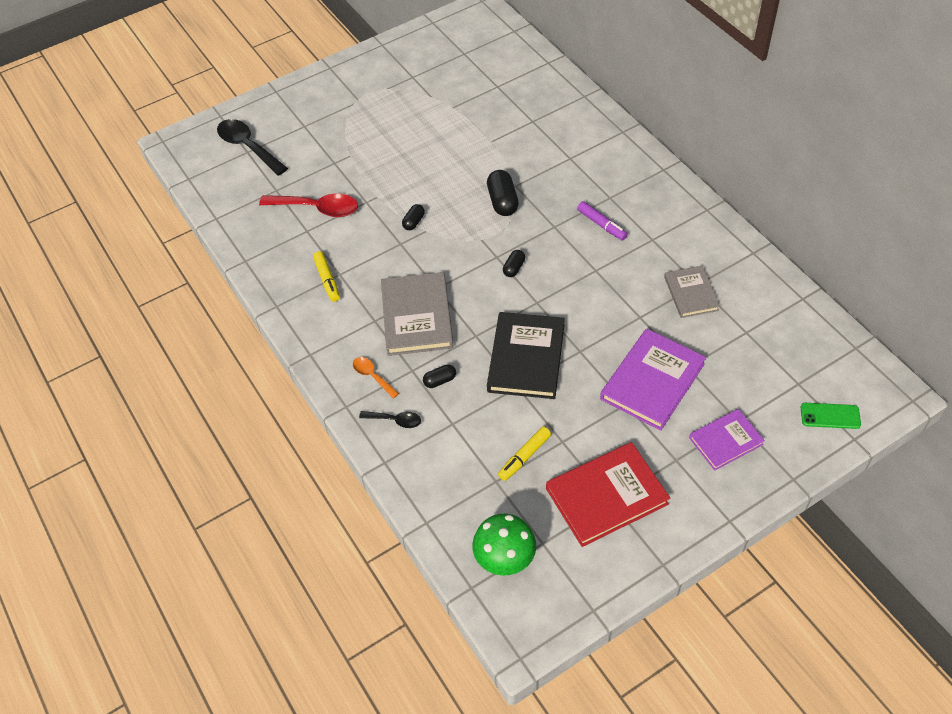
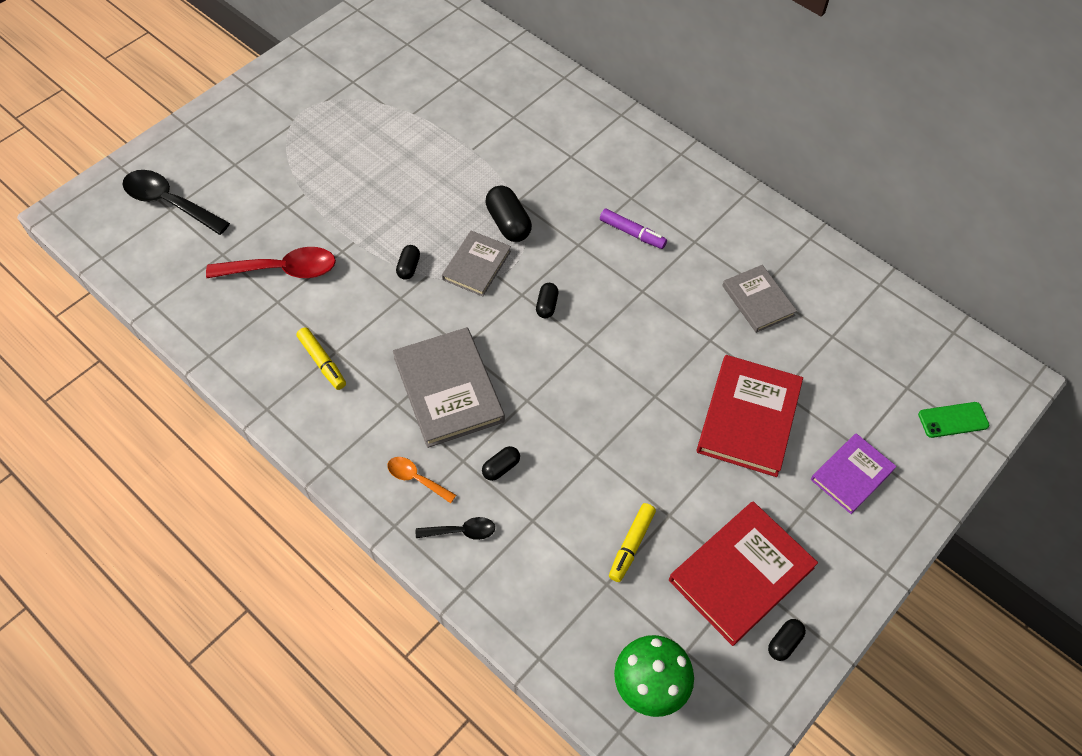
camera: 20 degrees left, 5 degrees up
black book [487,312,565,399] -> none
purple book [600,329,706,430] -> red book [697,355,803,477]
none -> grey book [442,230,511,296]
none -> black capsule [768,619,806,661]

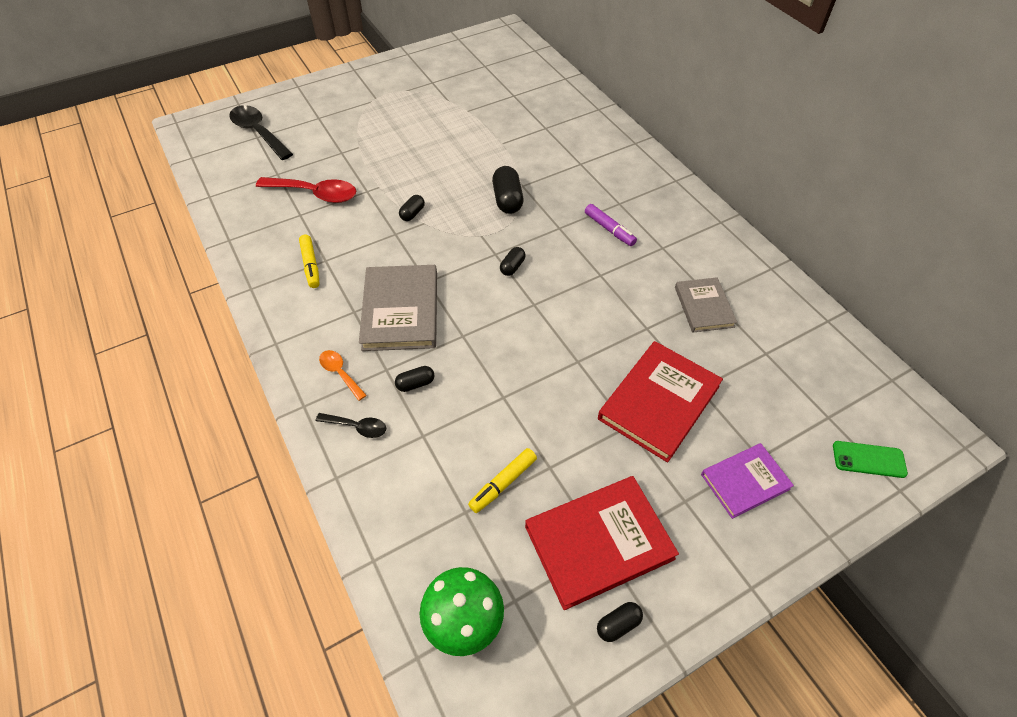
camera: 20 degrees right, 5 degrees down
grey book [442,230,511,296] -> none

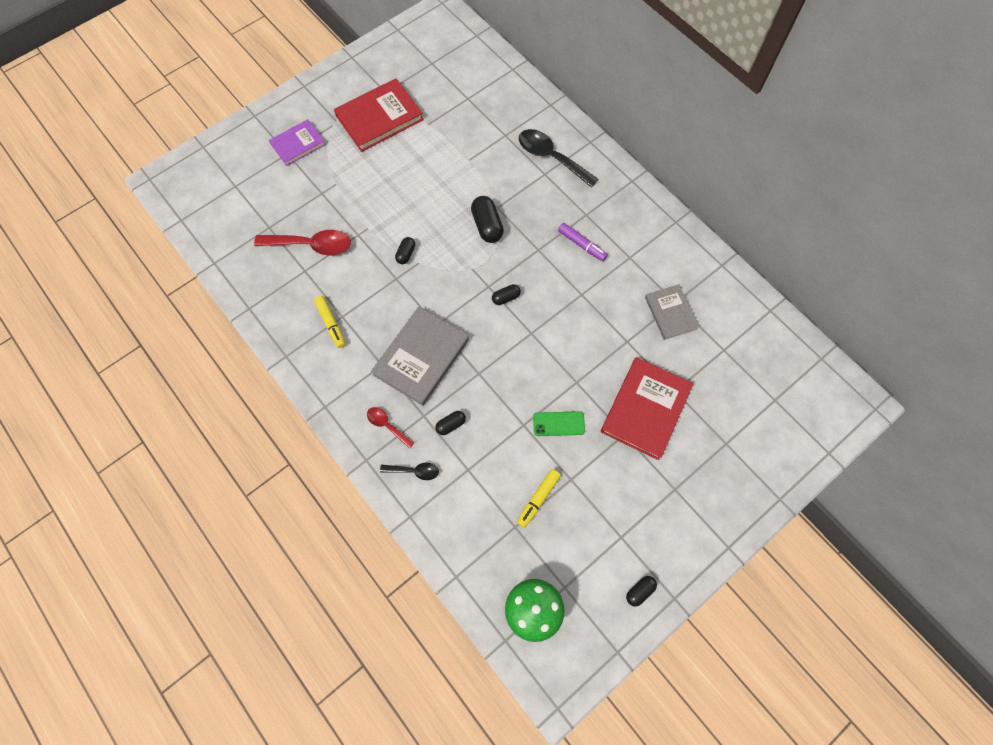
camera: 10 degrees left, 15 degrees up
black spoon [229,105,293,160] -> black spoon moved to [519,129,598,187]
orange spoon [319,350,367,401] -> red spoon [367,407,415,448]
grey book [359,265,437,351] -> grey book turned 45 degrees clockwise [371,307,469,406]
black capsule [500,247,526,276] -> black capsule turned 45 degrees clockwise [492,284,521,305]
red book [525,476,679,610] -> red book moved to [334,79,424,152]
purple book [701,443,794,519] -> purple book moved to [269,119,326,166]
green phone [833,441,908,478] -> green phone moved to [533,411,585,436]

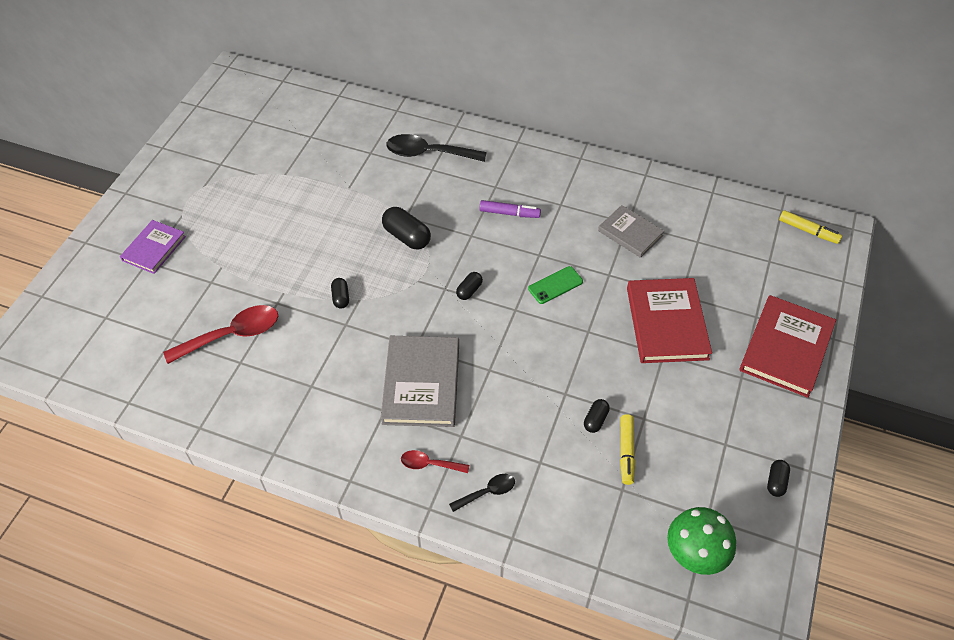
camera: 30 degrees left, 15 degrees down
yellow marker [314,296,346,348] -> yellow marker moved to [779,210,842,244]
red book [334,79,424,152] -> red book moved to [740,295,836,398]
black capsule [435,411,466,435] -> black capsule moved to [584,399,610,433]
green phone [533,411,585,436] -> green phone moved to [528,266,583,304]

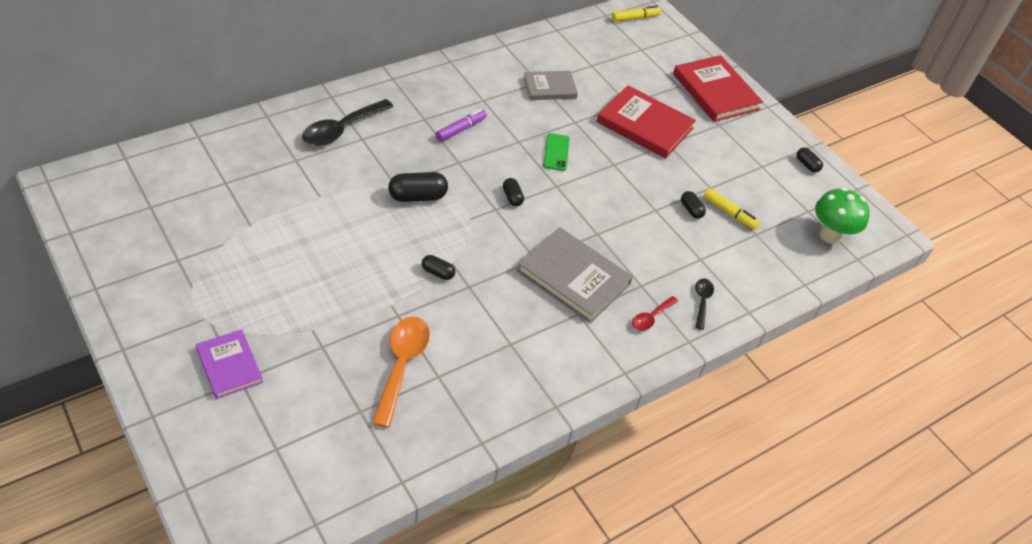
camera: 60 degrees left, 5 degrees down
red spoon [163,305,278,364] -> orange spoon [372,317,430,428]

